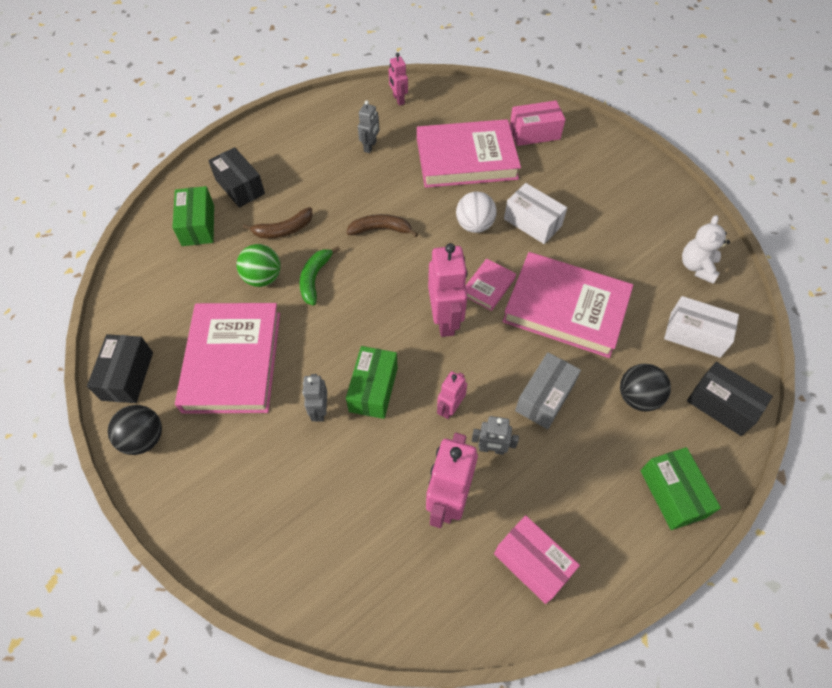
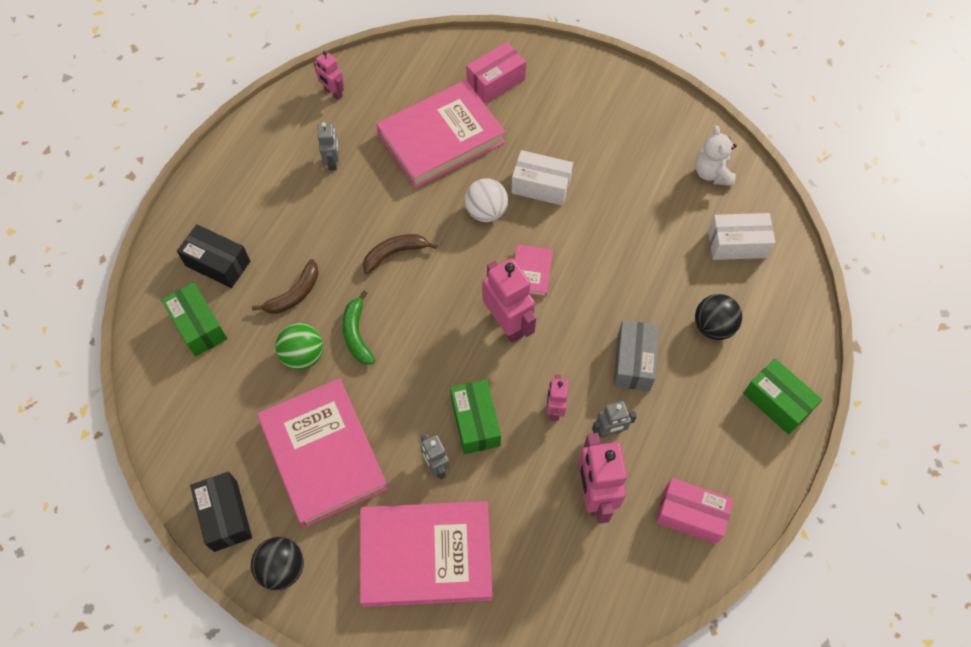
camera: 25 degrees left, 5 degrees up
pink book [502,252,633,358] -> pink book moved to [360,501,493,607]
black box [687,362,773,436] -> none

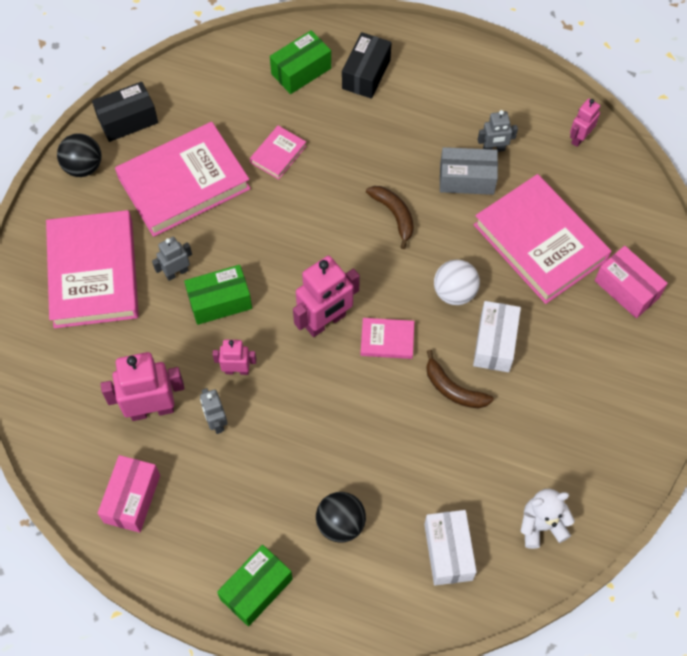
camera: 85 degrees right, 0 degrees up
brown banana [252,259,319,314] -> brown banana moved to [426,350,494,408]
green ball [275,323,323,370] -> pink book [250,126,306,179]
green banana [342,291,375,365] -> none
grey box [614,320,659,391] -> grey box moved to [440,147,498,195]

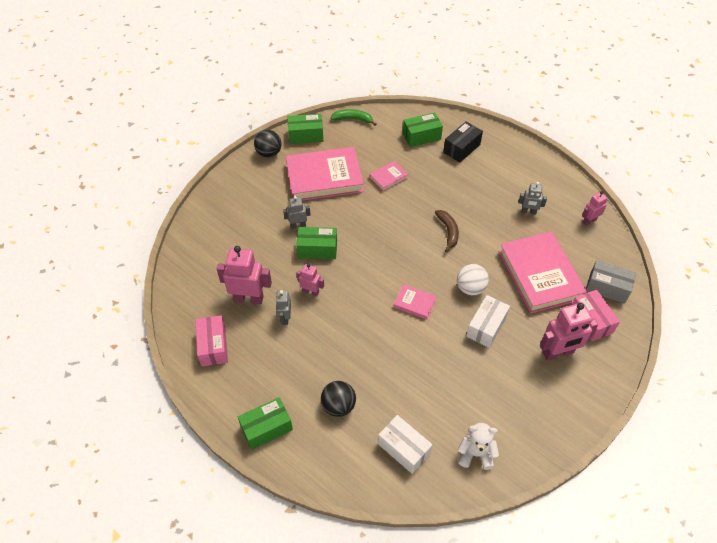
camera: 20 degrees right, 10 degrees down
pink book [46,210,139,328] -> none
black box [92,82,158,142] -> green box [288,114,323,144]
pink box [98,455,160,533] -> pink box turned 45 degrees counterclockwise [195,315,228,367]
pink robot [293,256,360,337] -> pink robot moved to [540,303,598,361]
white box [424,510,477,585] -> white box turned 60 degrees counterclockwise [378,415,433,474]
brown banana [426,350,494,408] -> none
grey box [440,147,498,195] -> grey box moved to [586,260,636,304]
none -> green banana [330,109,376,126]

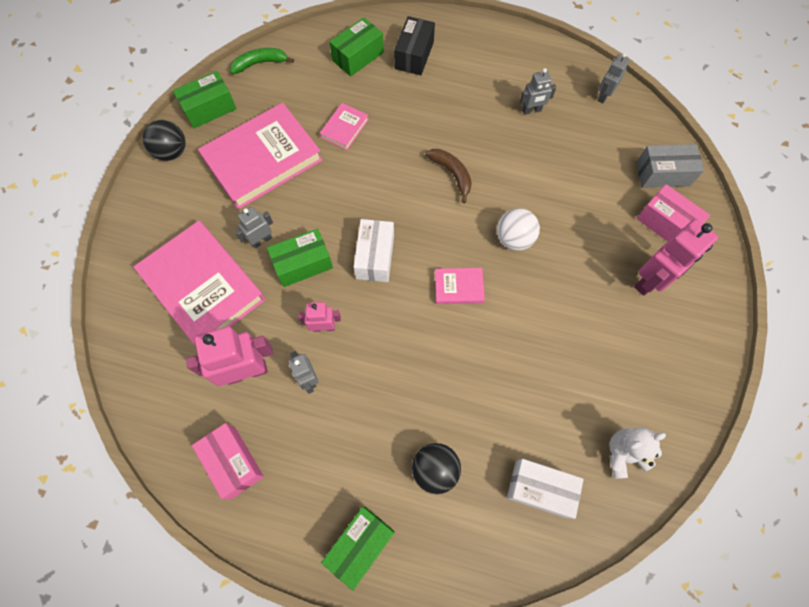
camera: 25 degrees left, 15 degrees up
white box [466,295,510,348] -> white box moved to [354,219,394,282]
pink book [499,231,587,313] -> pink book moved to [133,221,266,345]
pink robot [582,191,607,226] -> grey robot [597,53,630,103]

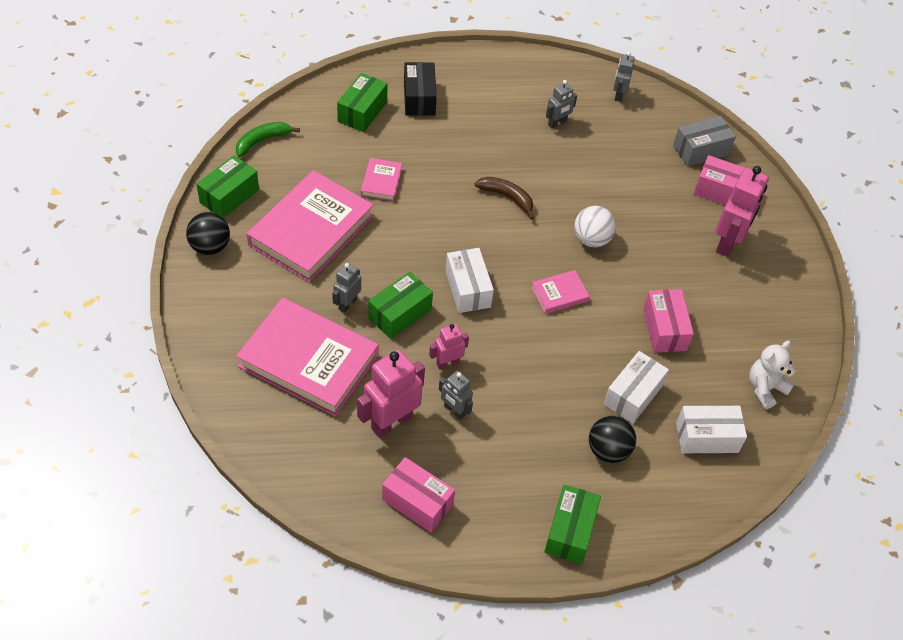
camera: 25 degrees left, 15 degrees down
none -> white box [604,351,669,423]
none -> pink box [643,289,694,353]

